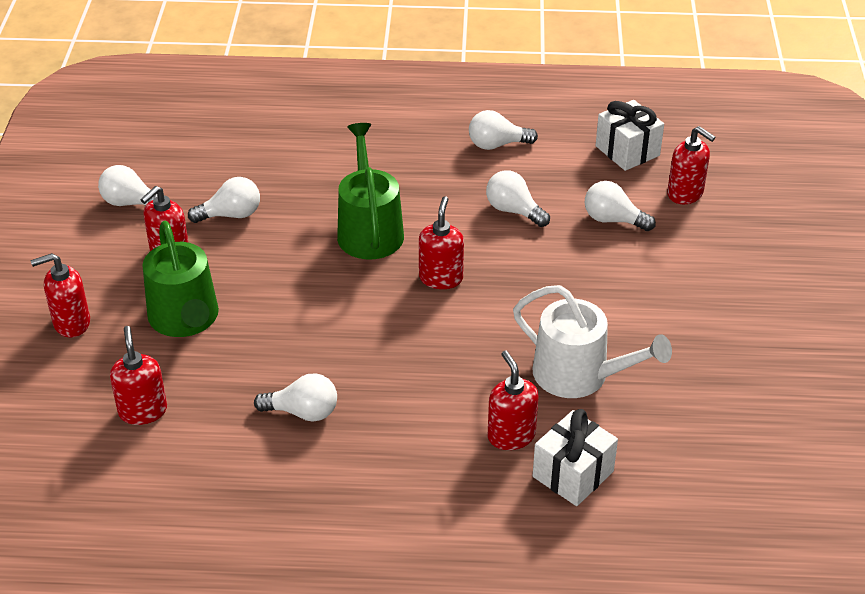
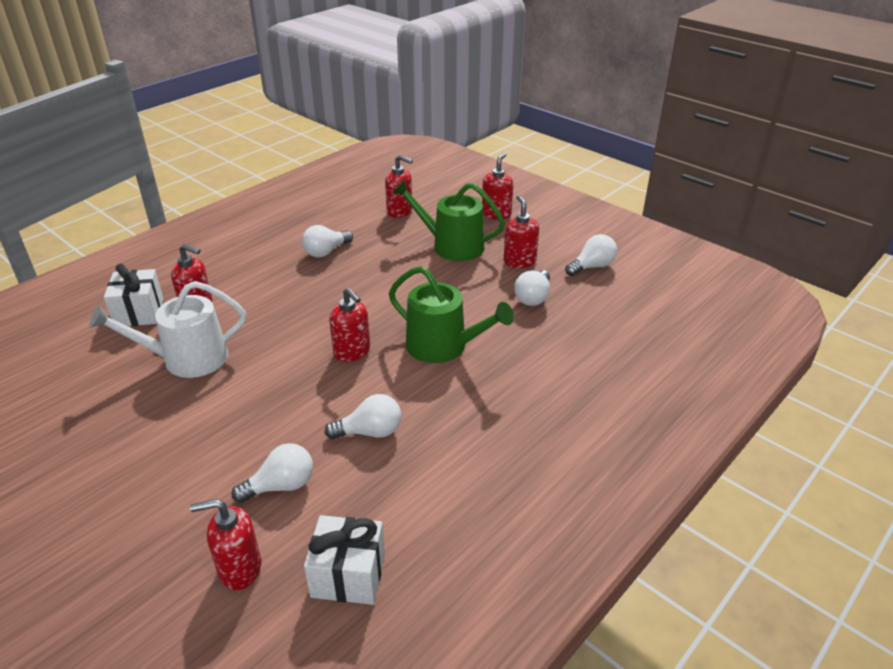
camera: 130 degrees right, 5 degrees down
white light bulb [469,110,538,150] -> none

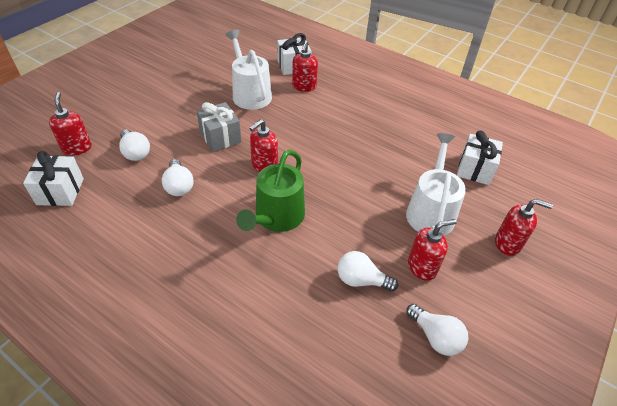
camera: 80 degrees right, 10 degrees up
white light bulb [302,225,353,258] -> none
red soap dispenser [385,155,413,218] -> white gift [457,131,503,185]
green watering can [393,180,505,261] -> white watering can [406,133,466,236]
none -> grey gift [196,102,241,152]

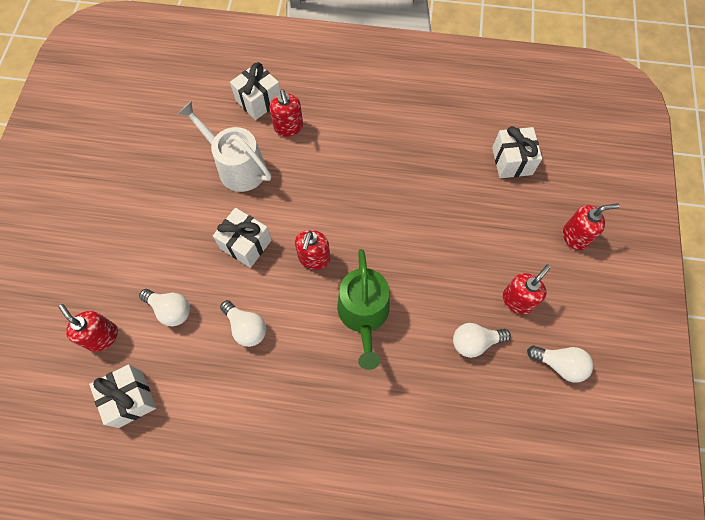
camera: 25 degrees left, 20 degrees up
grey gift [196,102,241,152] -> white gift [213,208,272,268]
white watering can [406,133,466,236] -> none

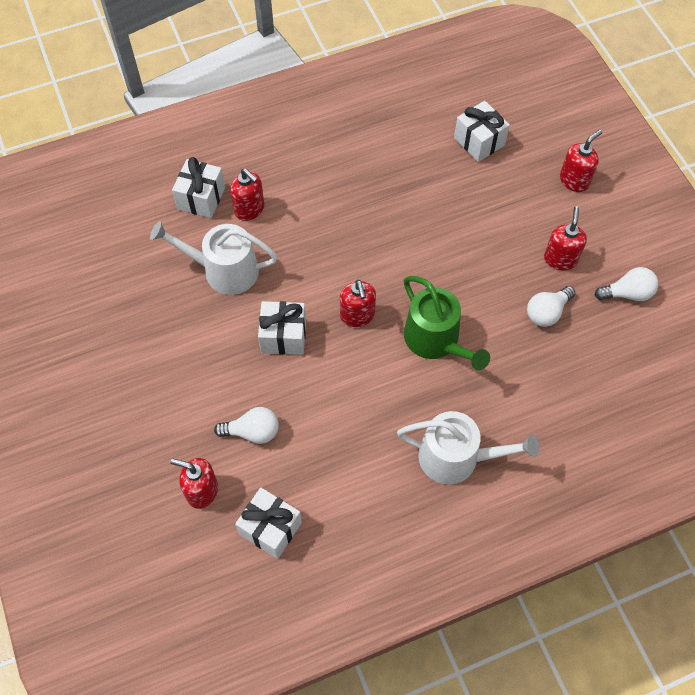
camera: 30 degrees left, 5 degrees down
white light bulb [220,300,266,347] -> none
none -> white watering can [397,411,539,484]

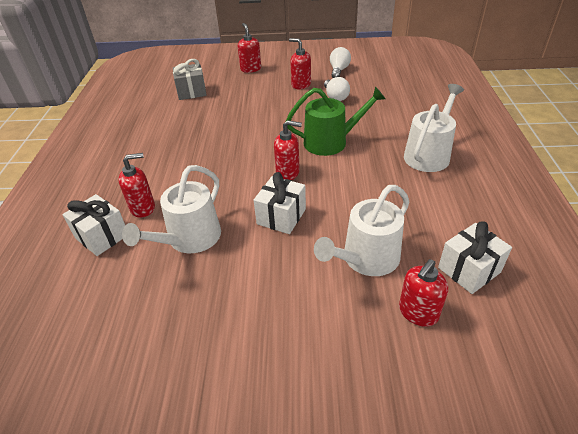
camera: 65 degrees left, 20 degrees down
white light bulb [214,407,279,444] -> white watering can [314,185,409,276]
white gift [454,101,510,162] -> grey gift [173,59,207,100]

